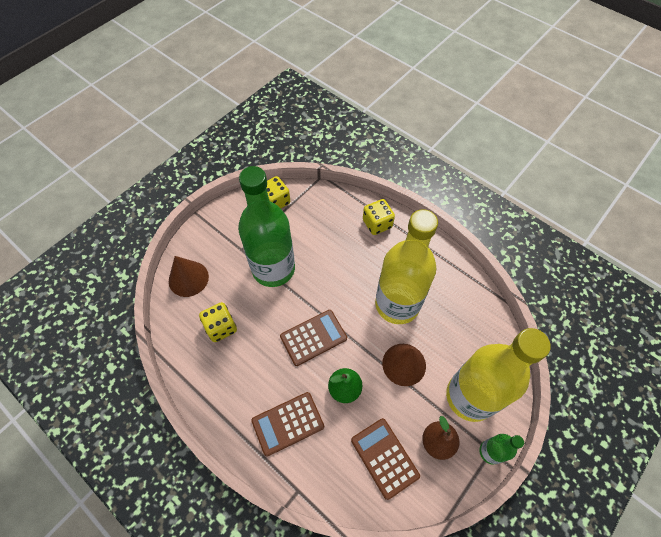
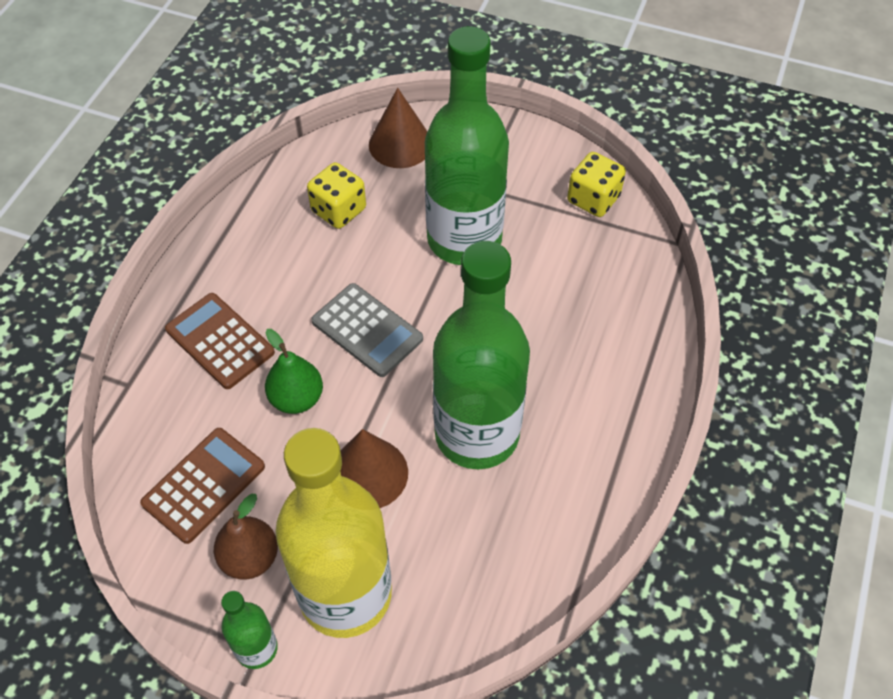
camera: 70 degrees right, 5 degrees down
brown calculator [280,310,347,366] -> grey calculator [311,283,423,377]
yellow dice [363,199,395,235] -> none
yellow bottle [375,209,438,324] -> green bottle [433,241,530,469]

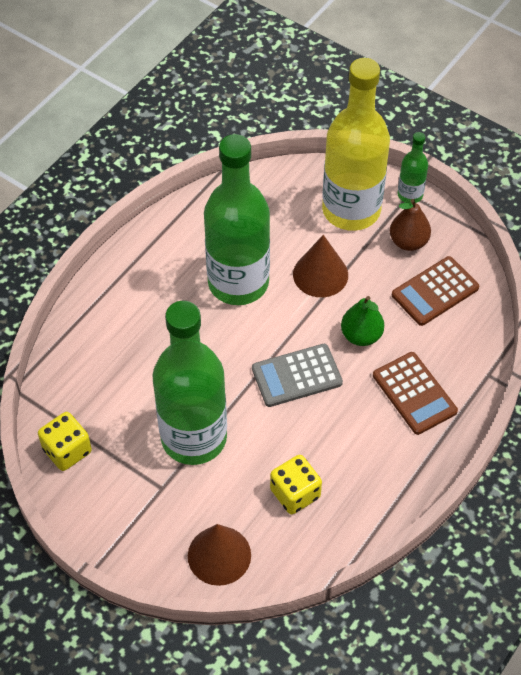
camera: 165 degrees left, 0 degrees up
grey calculator [311,283,423,377] -> grey calculator turned 75 degrees counterclockwise [252,344,343,407]

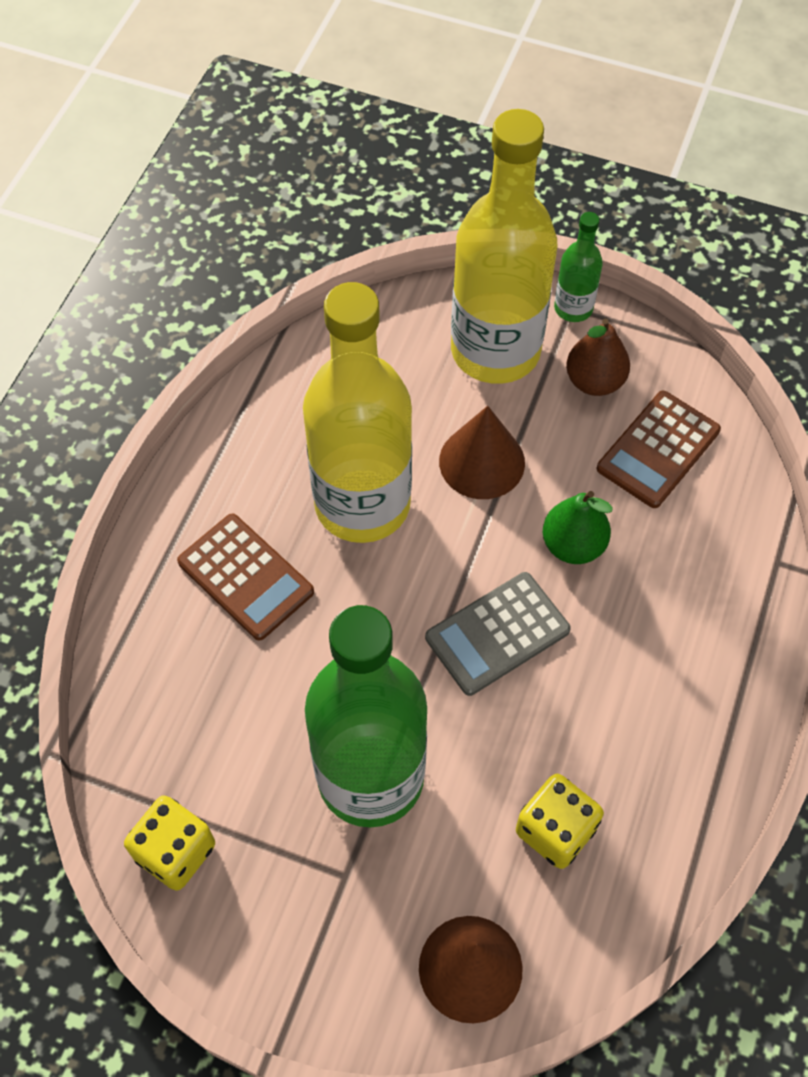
camera: 15 degrees left, 5 degrees up
green bottle [204,134,270,305] -> yellow bottle [303,282,412,543]
brown calculator [373,352,458,435] -> brown calculator moved to [177,514,314,641]

